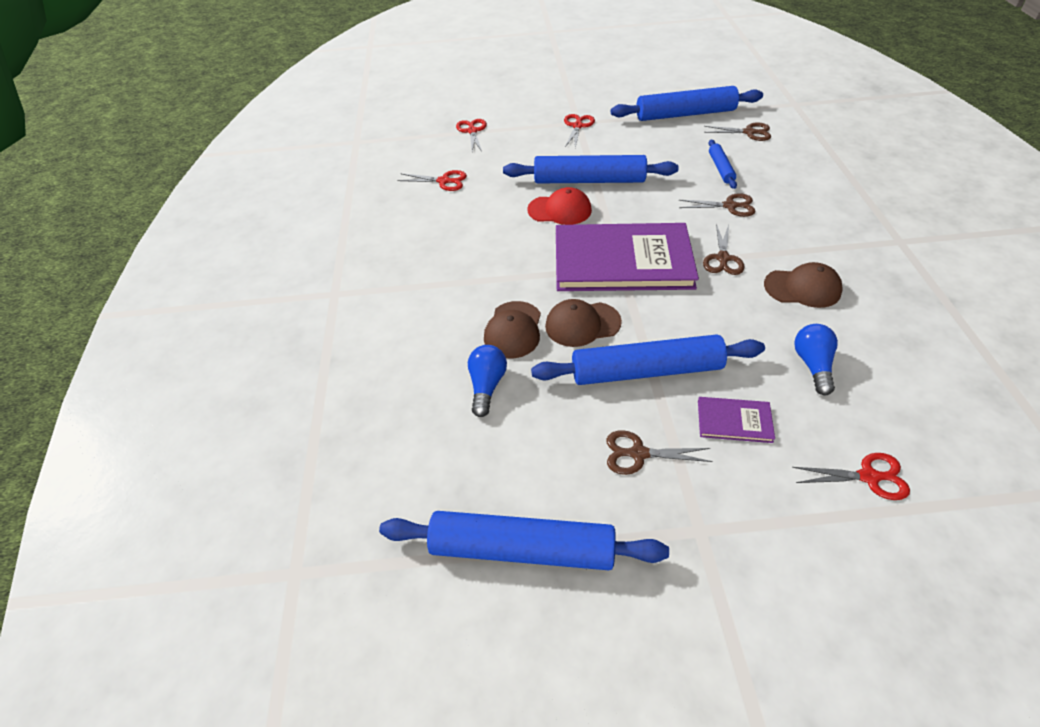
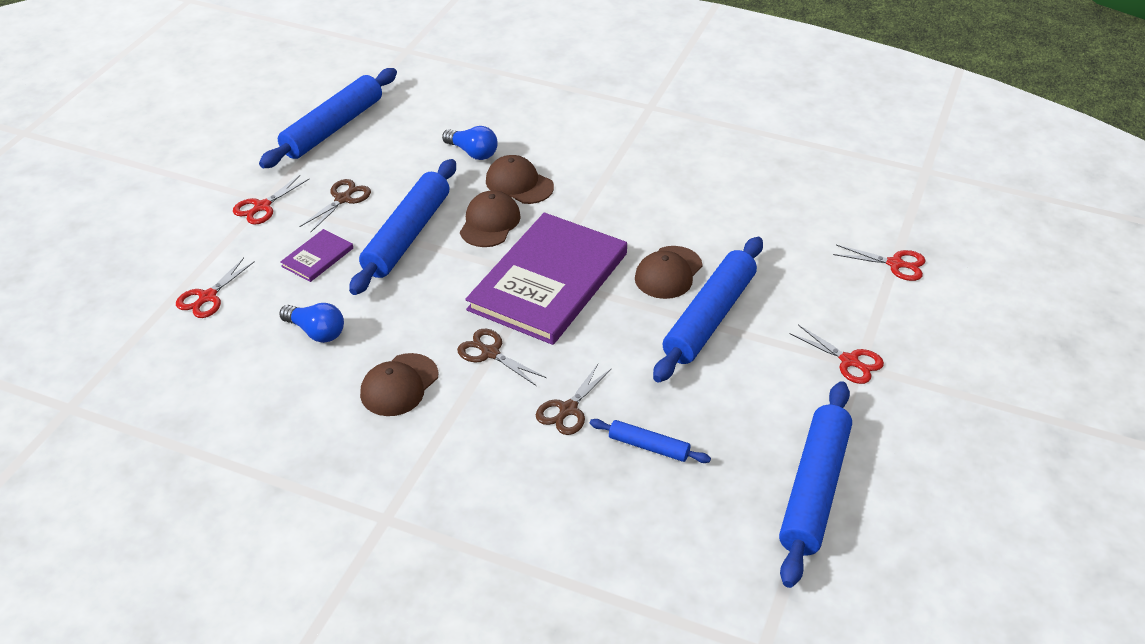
camera: 115 degrees right, 5 degrees down
red scissors [397,170,467,191] -> red scissors moved to [233,175,309,225]
red cap [527,187,592,225] -> brown cap [635,246,702,299]
brown scissors [704,122,771,141] -> none

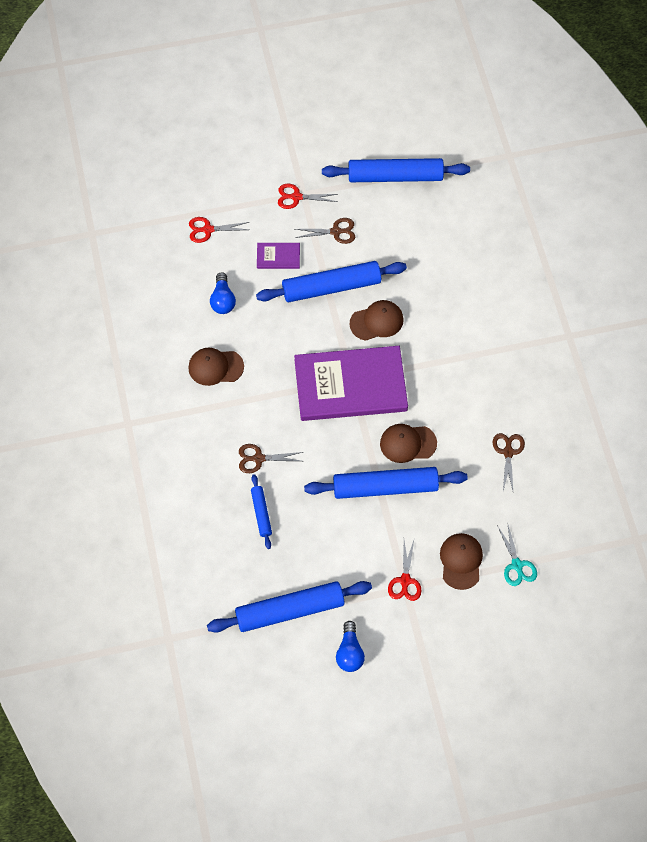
camera: 55 degrees right, 20 degrees up
blue light bulb [442,126,497,160] -> blue light bulb moved to [336,621,365,672]
brown scissors [457,329,547,386] -> brown scissors moved to [493,433,525,490]
brown cap [486,155,554,204] -> brown cap moved to [440,533,483,590]
red scissors [833,245,926,281] -> turquoise scissors [497,522,537,586]

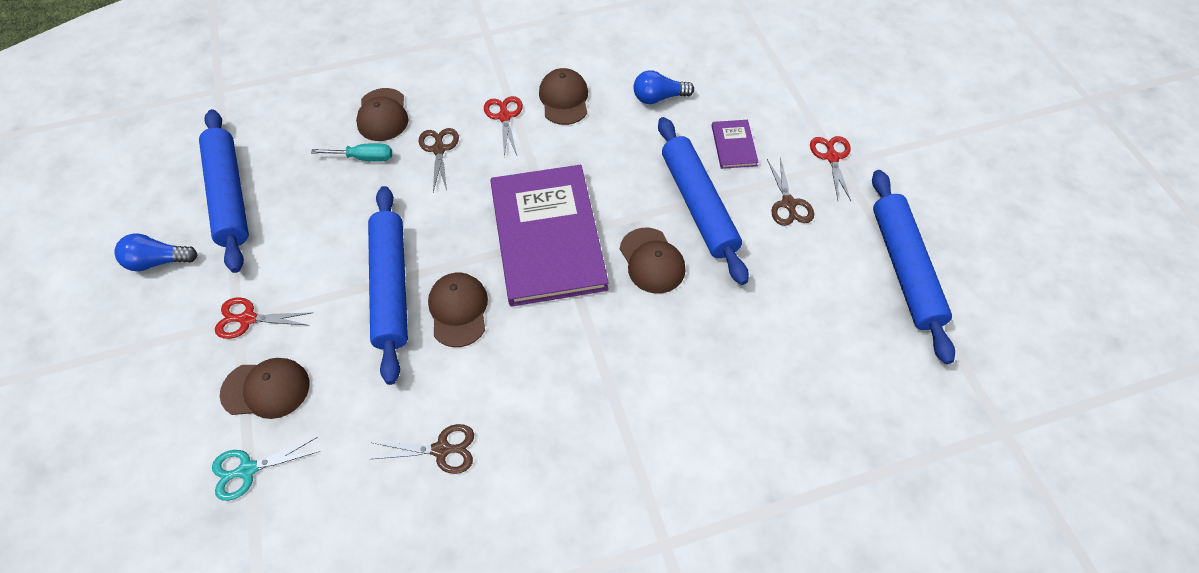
camera: 85 degrees right, 5 degrees down
red scissors [189,217,249,243] -> red scissors moved to [484,96,523,157]
blue rolling pin [251,474,272,549] -> turquoise screwdriver [311,144,392,162]
none -> brown cap [356,88,408,141]

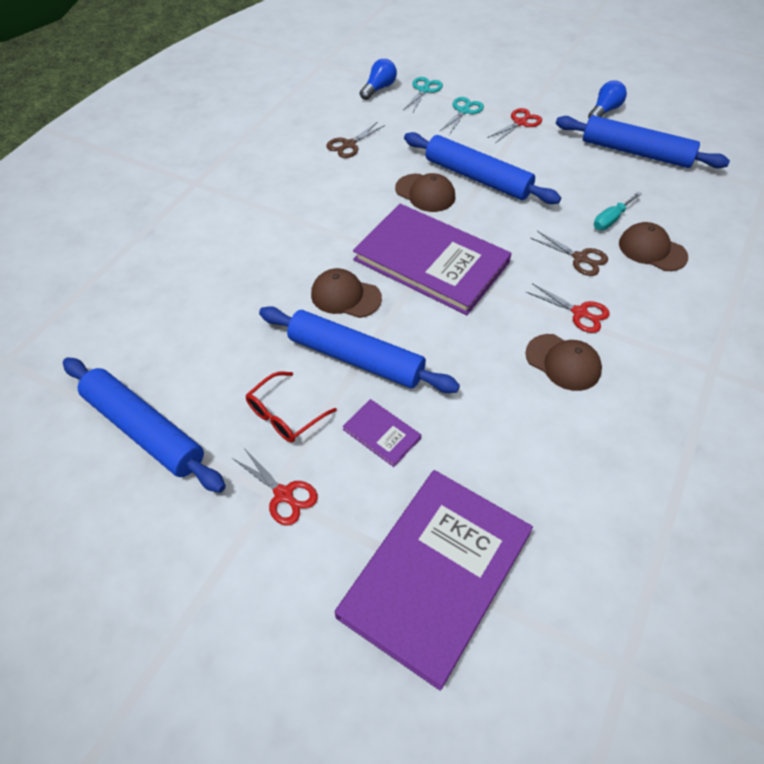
camera: 135 degrees right, 5 degrees down
brown cap [220,358,310,419] -> turquoise scissors [440,97,484,135]
blue light bulb [633,70,694,104] -> blue light bulb moved to [360,59,397,100]
brown scissors [767,158,814,226] -> red glasses [246,371,337,443]
none -> purple book [335,470,533,691]

